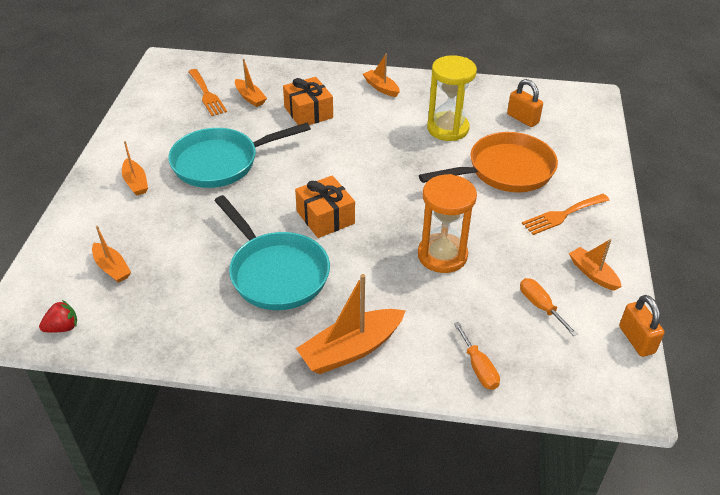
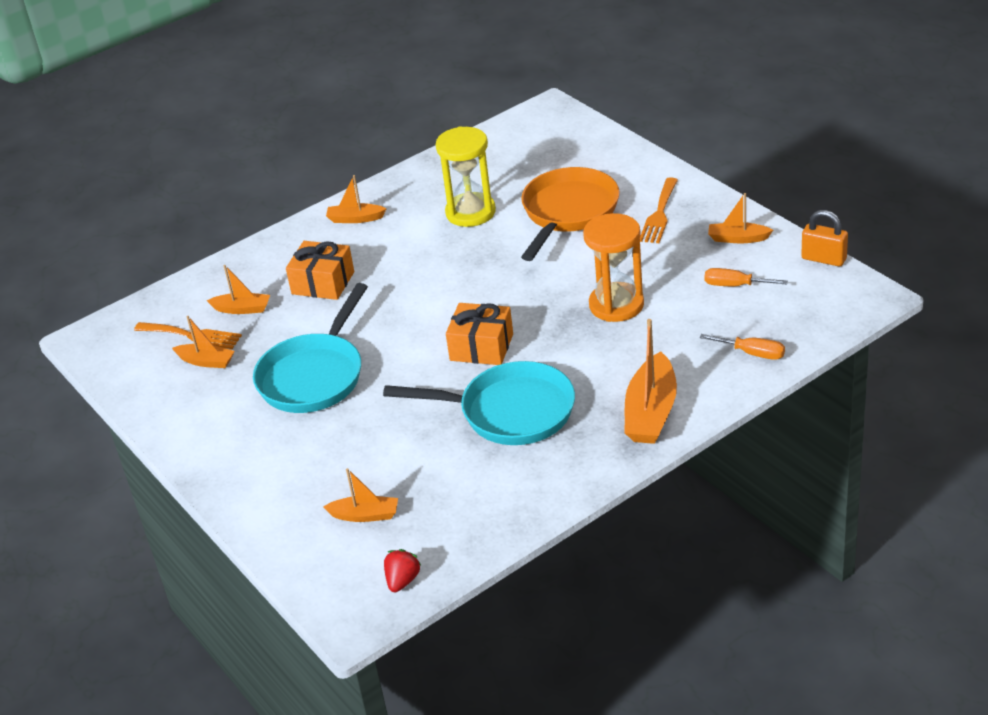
camera: 40 degrees left, 5 degrees down
orange boat [122,141,148,195] -> orange boat moved to [172,316,235,368]
orange padlock [507,79,543,127] -> none

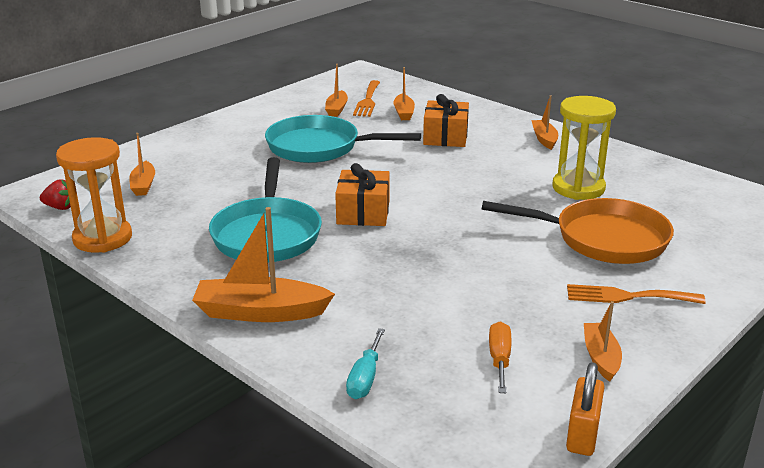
camera: 75 degrees right, 10 degrees down
orange hourglass [583,213,644,322] -> orange hourglass moved to [56,137,132,253]
orange screwdriver [700,334,785,360] -> turquoise screwdriver [346,328,385,399]

